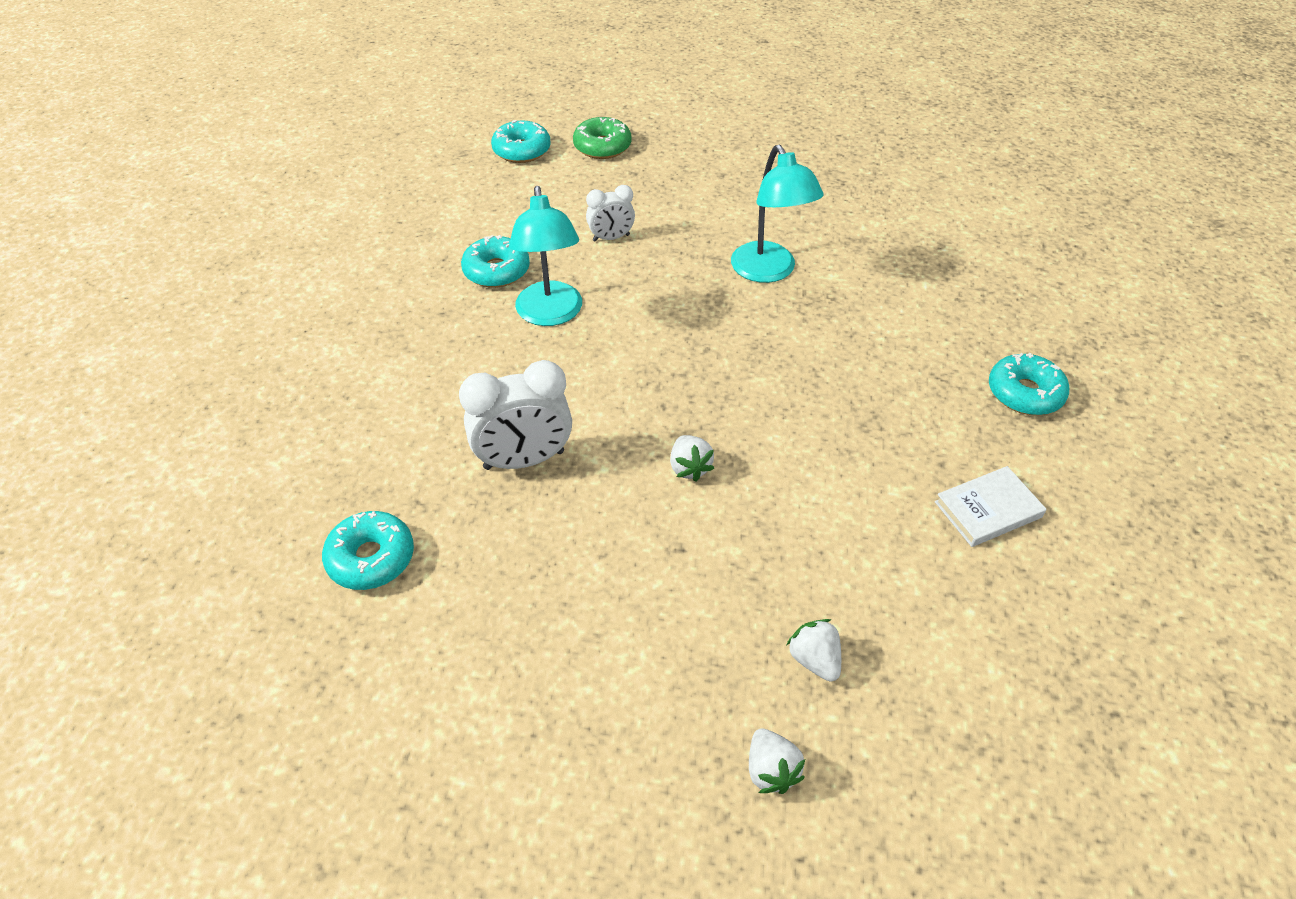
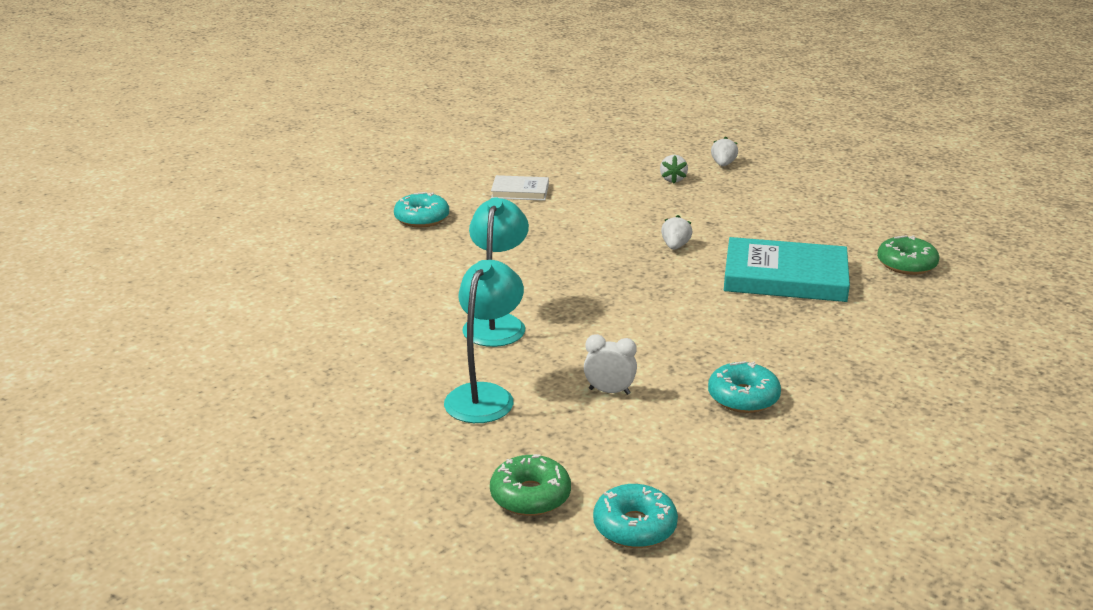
camera: 150 degrees left, 20 degrees down
turquoise donut [322,511,414,590] -> green donut [877,235,939,275]
white clock [459,360,572,470] -> turquoise book [724,237,850,302]
turquoise lamp [509,186,582,326] -> turquoise lamp moved to [444,260,524,423]

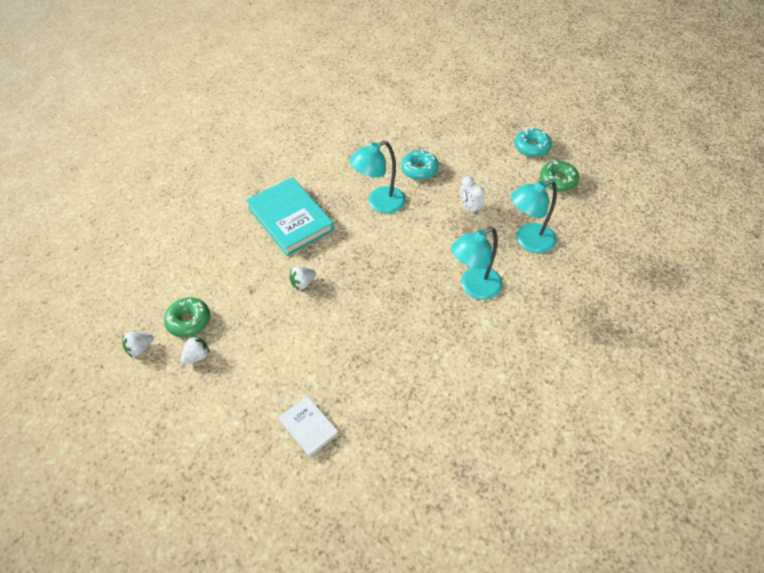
camera: 135 degrees left, 25 degrees up
turquoise donut [394,192,449,227] -> none
green donut [877,235,939,275] -> green donut moved to [164,297,210,338]
none -> turquoise lamp [350,141,406,214]

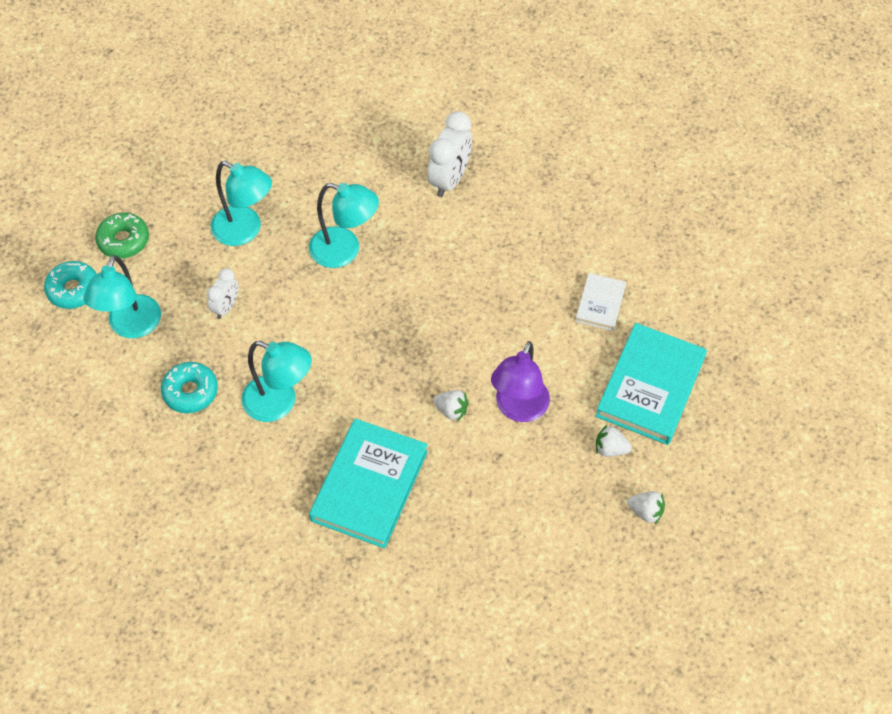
camera: 125 degrees left, 5 degrees up
green donut [164,297,210,338] -> none
none -> turquoise lamp [83,255,161,338]
none -> white clock [427,111,472,197]
none -> purple lamp [491,341,550,422]
none -> turquoise book [596,323,707,445]

